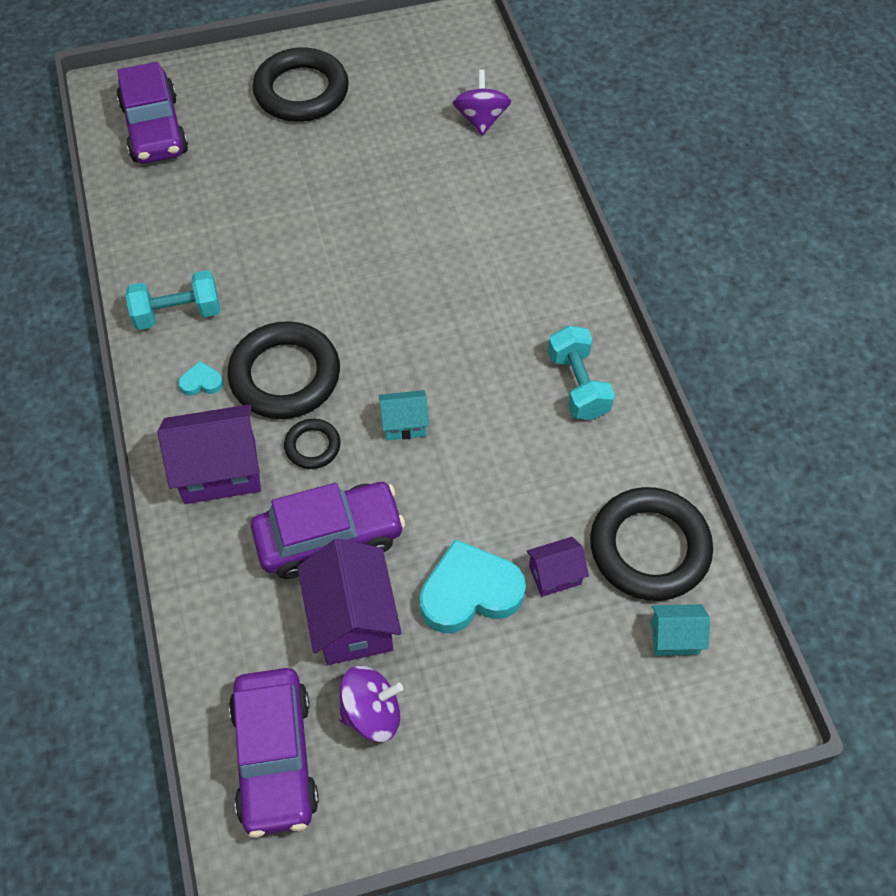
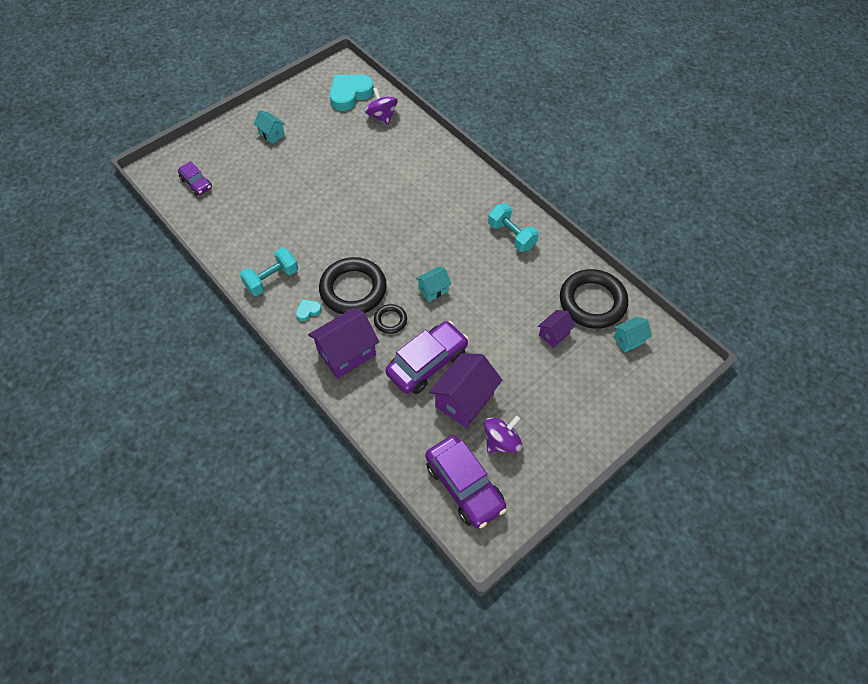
camera: 25 degrees left, 0 degrees up
purple car [117,62,188,164] -> purple car [178,161,212,196], size x0.55
black ring [253,47,349,122] -> turquoise house [254,110,285,144]
purple house [297,538,402,665] -> purple house turned 75 degrees clockwise [429,353,502,428]
turquoise heart [420,539,526,633] -> turquoise heart moved to [329,74,374,111]

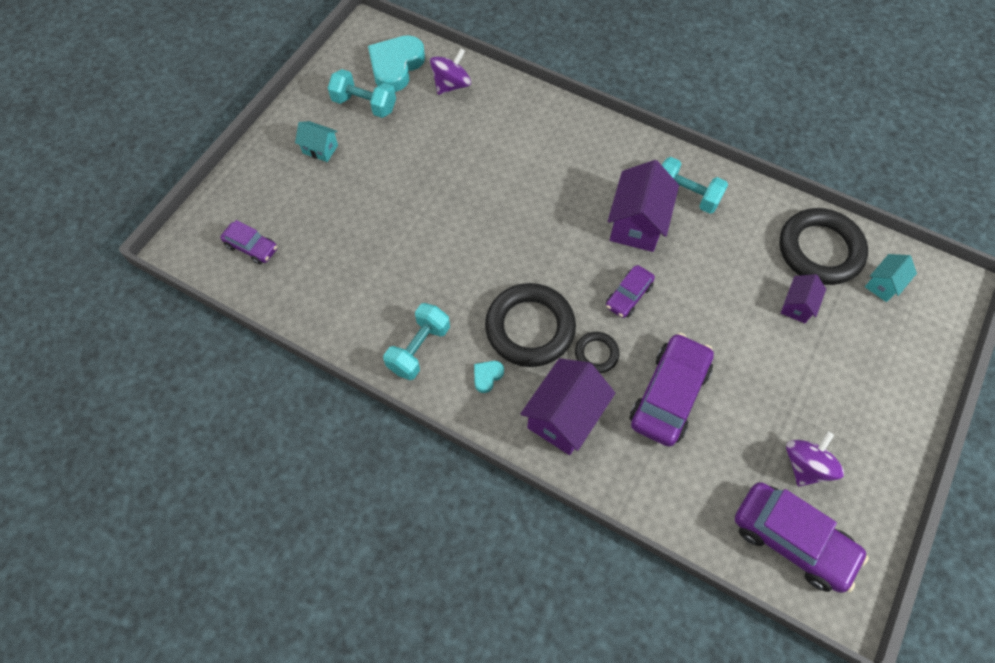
camera: 20 degrees left, 5 degrees up
purple spinning top [365,87,398,125] -> purple spinning top turned 90 degrees clockwise [430,49,471,95]
turquoise house [416,267,451,302] -> purple car [606,265,655,318]
purple house [429,353,502,428] -> purple house moved to [608,160,679,252]
none -> turquoise dumbbell [328,69,396,118]

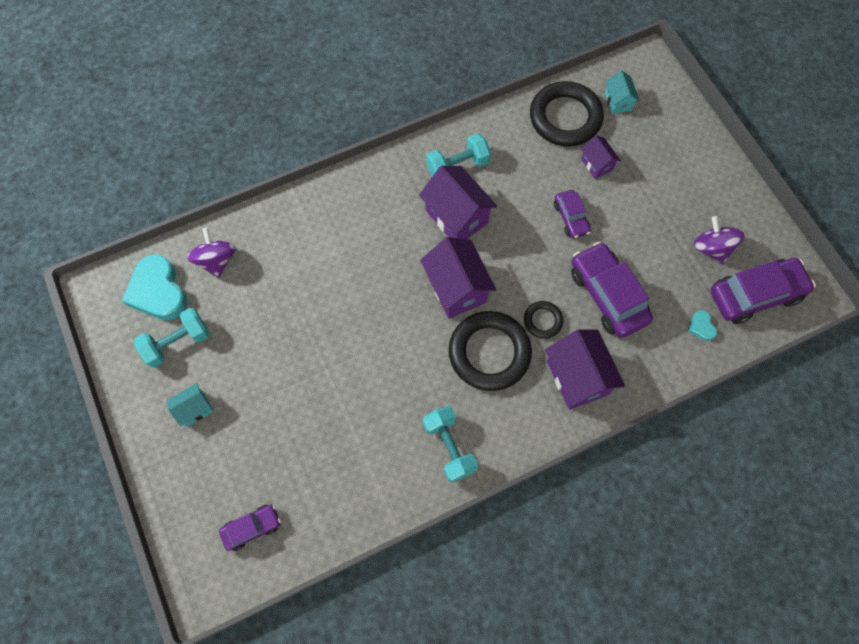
camera: 55 degrees left, 5 degrees up
turquoise heart [474,361,504,393] -> turquoise heart moved to [688,310,717,341]
purple car [606,265,655,318] -> purple car moved to [554,190,591,239]
none -> purple house [420,237,496,319]

